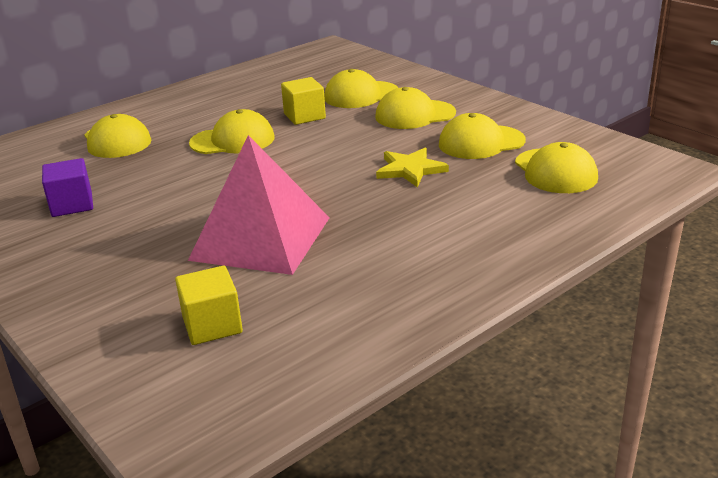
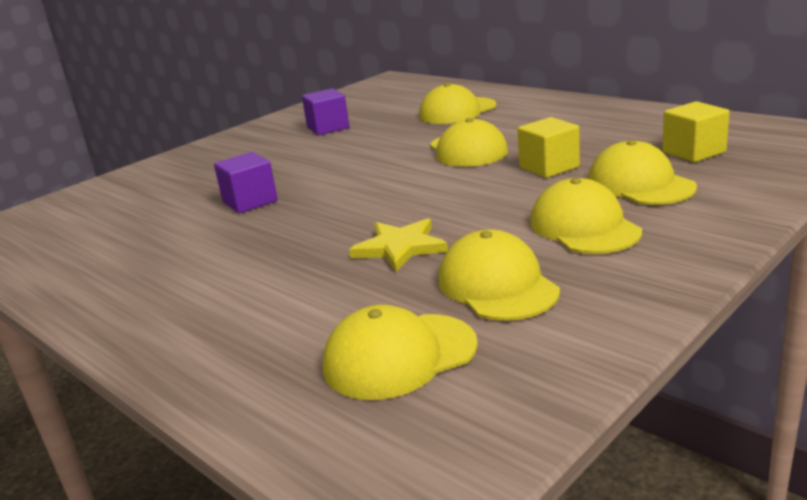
camera: 85 degrees right, 5 degrees down
yellow cube [175,266,243,345] -> yellow cube moved to [662,101,730,162]
pink pyramid [188,135,330,275] -> purple cube [214,152,278,213]

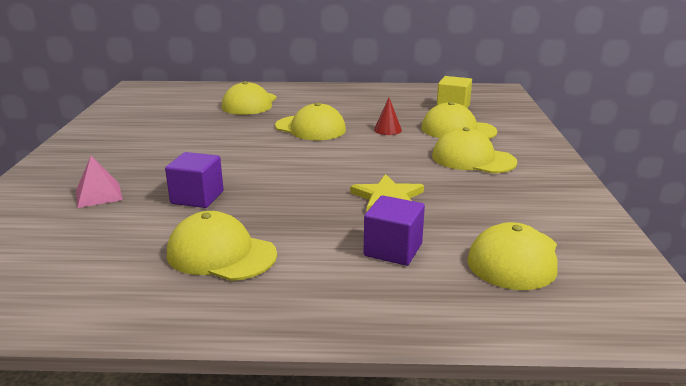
camera: 45 degrees left, 0 degrees up
purple cube [302,88,350,135] -> purple cube moved to [364,195,425,266]
yellow cap [438,229,560,321] -> yellow cap moved to [167,211,277,281]
yellow cube [518,117,580,178] -> red cone [374,98,402,135]
none -> pink pyramid [76,156,123,208]

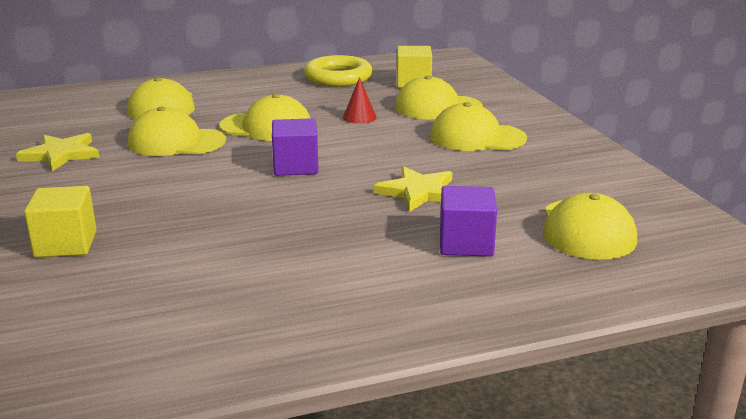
camera: 20 degrees left, 0 degrees up
pink pyramid [76,156,123,208] -> yellow cube [24,186,97,258]
purple cube [165,152,224,208] -> purple cube moved to [272,118,319,176]
yellow cap [167,211,277,281] -> yellow cap moved to [128,107,226,156]
none -> yellow star [16,133,99,171]
none -> yellow ring [304,55,373,87]

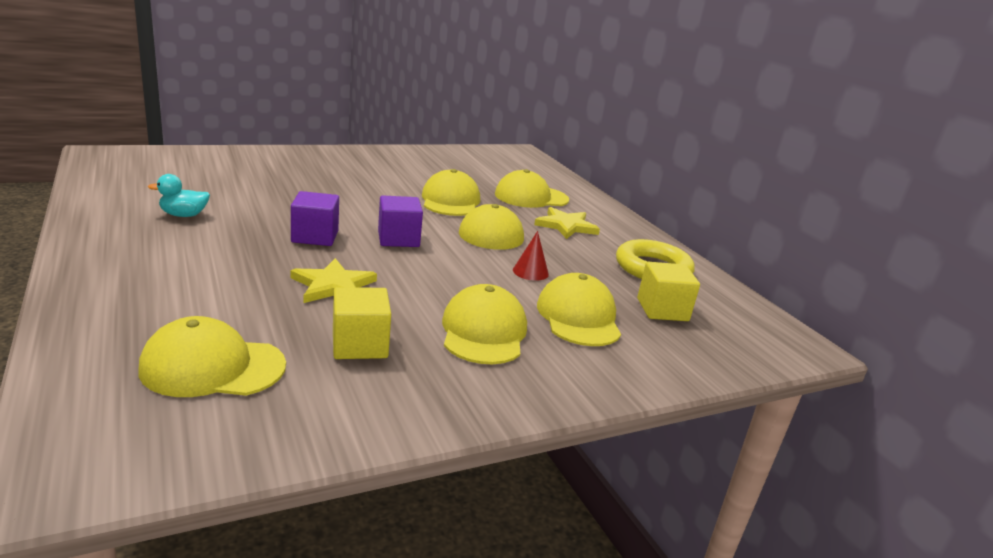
camera: 80 degrees right, 0 degrees up
yellow star [16,133,99,171] -> yellow star moved to [534,207,600,239]
yellow cube [24,186,97,258] -> yellow cube moved to [333,287,391,359]
purple cube [440,186,497,257] -> purple cube moved to [291,191,339,246]
none -> turquoise duck [148,174,210,217]

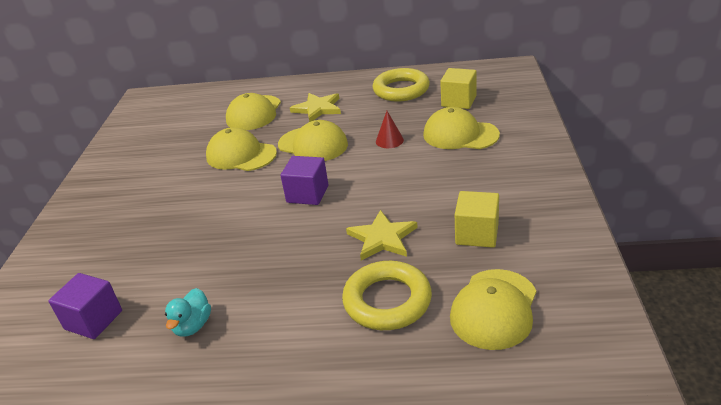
camera: 55 degrees left, 10 degrees up
purple cube [291,191,339,246] -> purple cube moved to [48,273,122,339]
yellow cap [442,284,527,364] -> none
none -> yellow ring [342,261,432,330]

